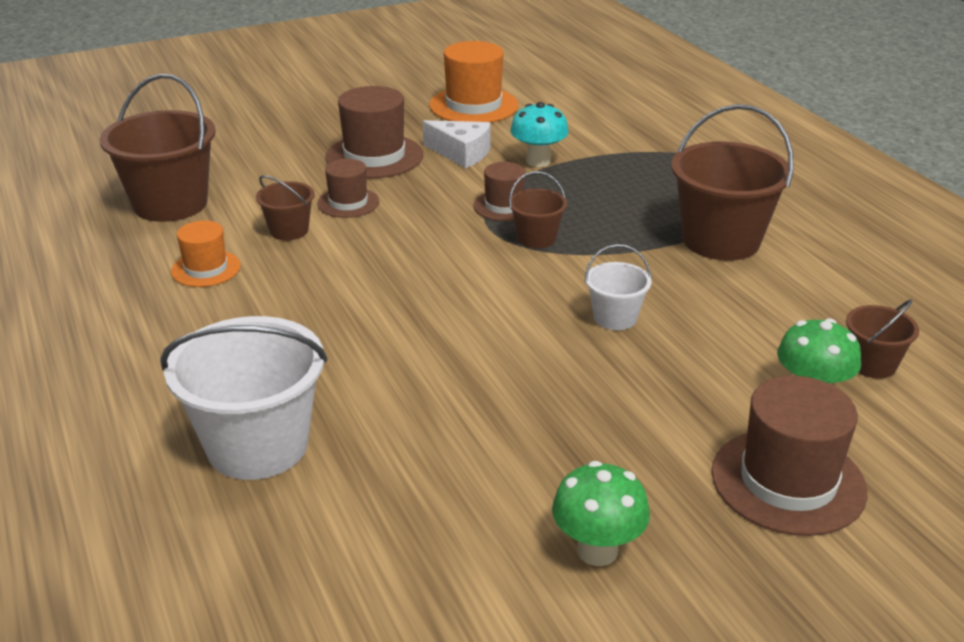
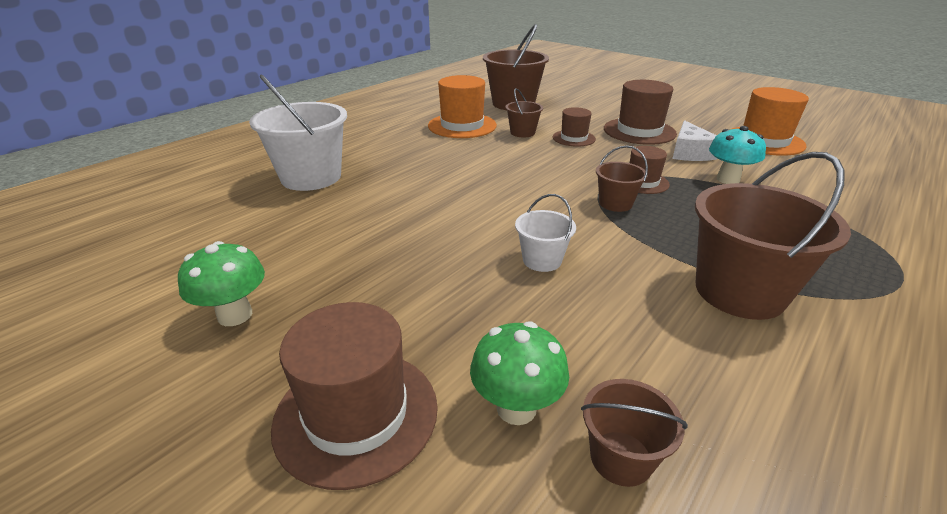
camera: 65 degrees right, 0 degrees up
orange hat [171,221,241,287] -> orange hat [428,75,497,138], size x1.71

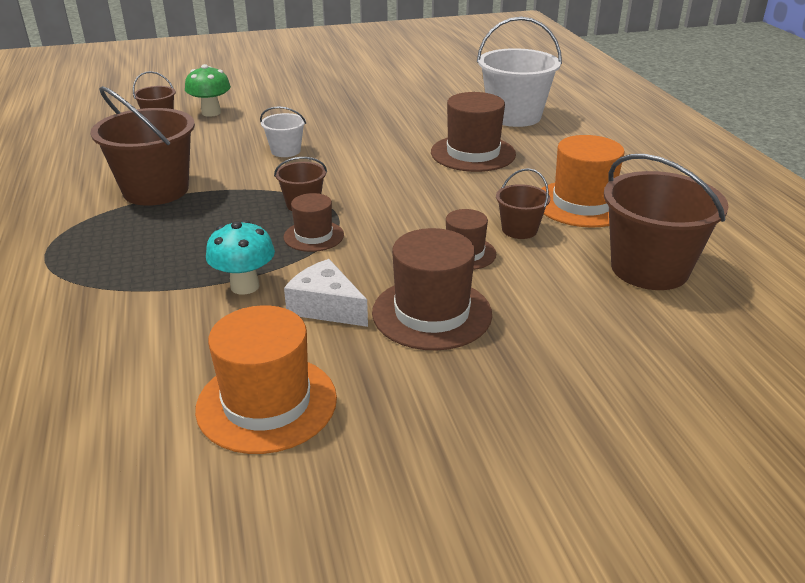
camera: 125 degrees right, 0 degrees up
green mushroom [178,241,265,326] -> none
brown hat [271,302,438,490] -> brown hat moved to [431,92,516,172]

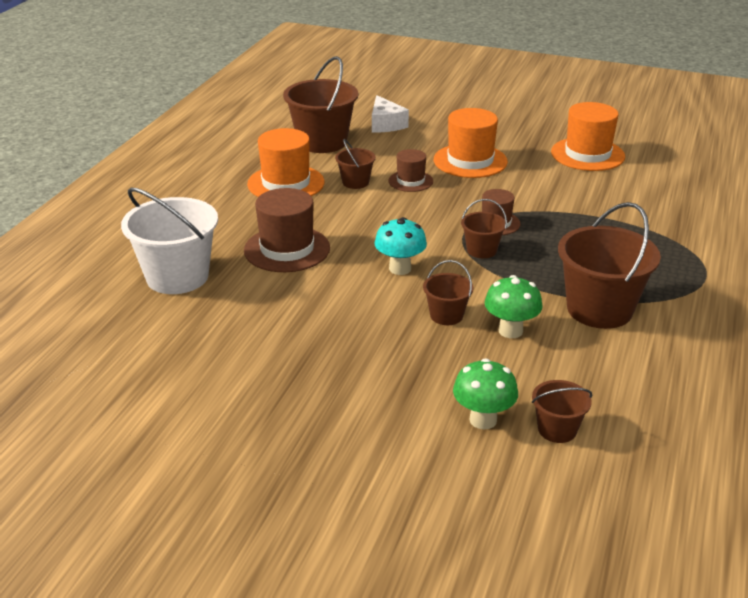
camera: 145 degrees left, 0 degrees up
turquoise mushroom [206,220,275,295] -> turquoise mushroom moved to [374,217,427,275]
white bucket [260,106,306,157] -> brown bucket [423,260,473,325]
white cheese [284,259,368,327] -> white cheese moved to [372,95,409,132]
brown hat [372,228,492,350] -> orange hat [434,108,508,178]
none -> green mushroom [485,275,543,338]

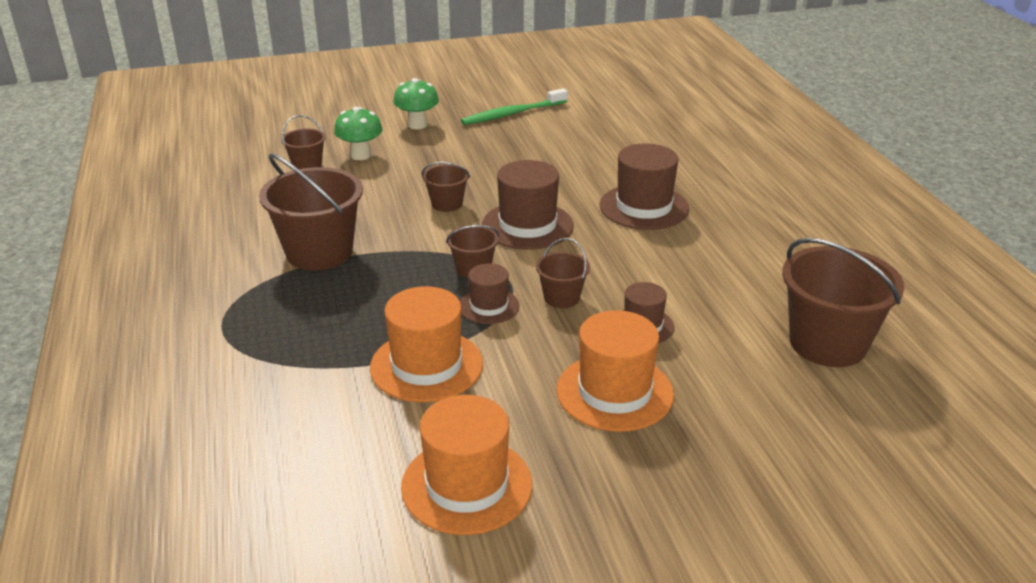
camera: 145 degrees right, 0 degrees up
white bucket [121,187,218,294] -> none
orange hat [247,128,325,197] -> orange hat moved to [370,286,483,402]
brown bucket [335,139,376,189] -> brown bucket moved to [536,238,590,308]
white cheese [372,95,409,132] -> none
turquoise mushroom [374,217,427,275] -> brown hat [482,160,574,250]
green mushroom [485,275,543,338] -> green mushroom moved to [393,78,439,129]
none -> green toothbrush [461,88,568,125]

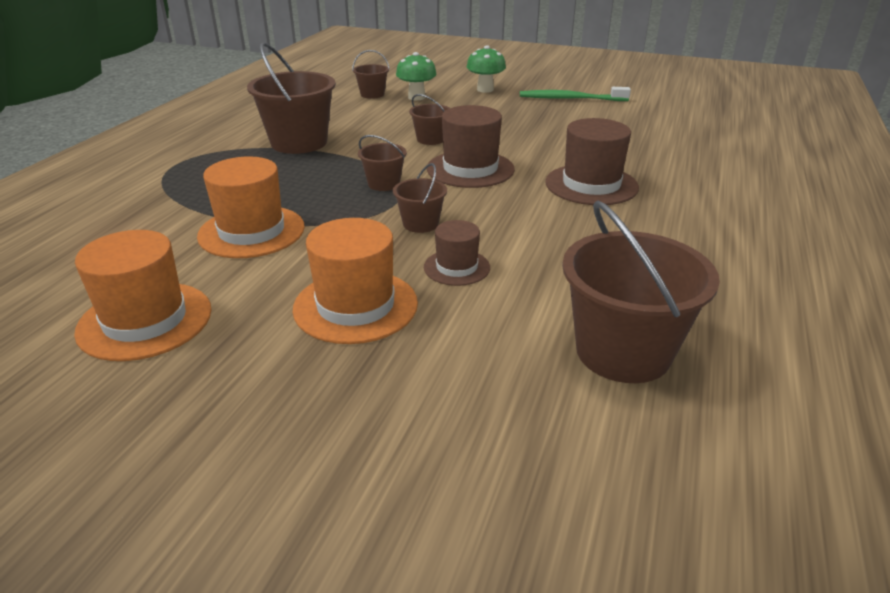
camera: 35 degrees right, 0 degrees up
brown hat [460,263,519,324] -> none

